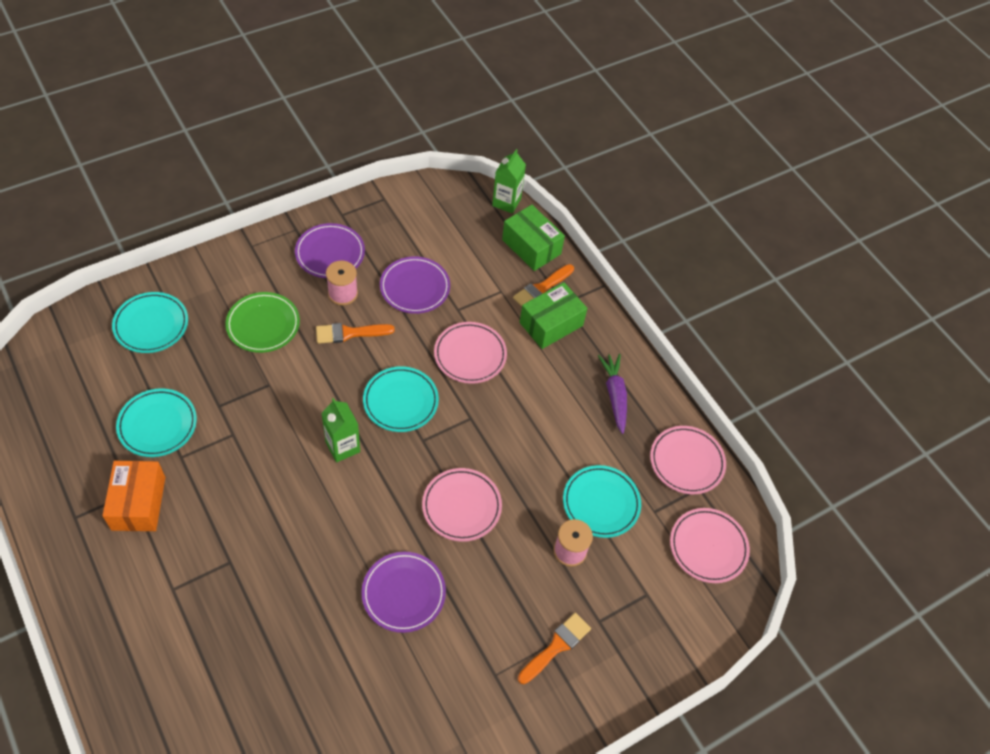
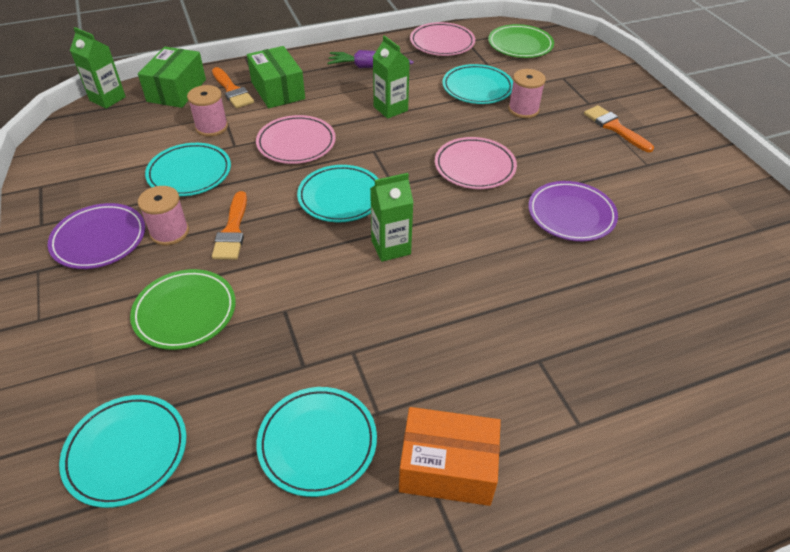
camera: 75 degrees left, 10 degrees down
purple plate [380,256,450,314] -> turquoise plate [145,143,231,196]
green box [502,205,565,271] -> green box turned 45 degrees counterclockwise [138,47,206,108]
pink plate [670,508,750,583] -> green plate [488,24,554,58]
none -> pink spool [187,85,228,137]
none -> green carton [373,35,410,119]

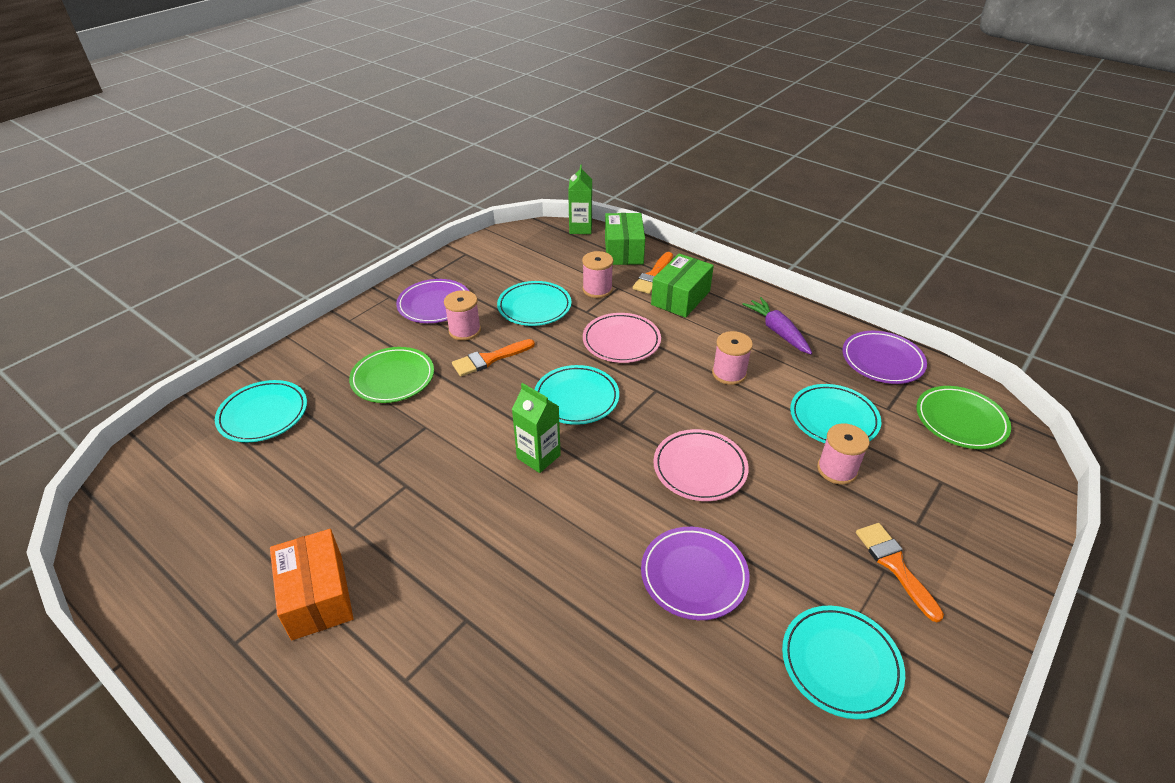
camera: 60 degrees right, 5 degrees down
green box [138,47,206,108] -> green box turned 75 degrees counterclockwise [605,213,645,265]
turquoise plate [257,387,377,497] -> turquoise plate moved to [782,606,905,719]
green carton [373,35,410,119] -> pink spool [712,331,753,385]
pink plate [410,22,475,56] -> purple plate [842,331,927,384]
orange brush [584,105,654,152] -> orange brush turned 45 degrees counterclockwise [856,523,944,622]

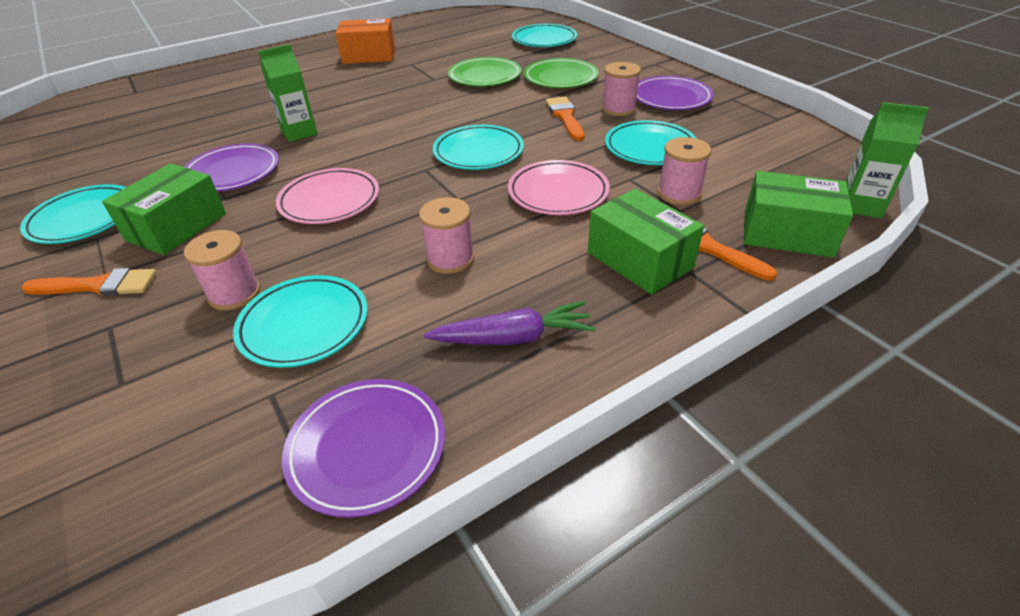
camera: 110 degrees right, 0 degrees up
green carton [512,383,561,473] -> green carton moved to [258,44,317,142]
green plate [916,386,1011,449] -> green plate moved to [448,57,521,87]
none -> green box [102,163,226,255]

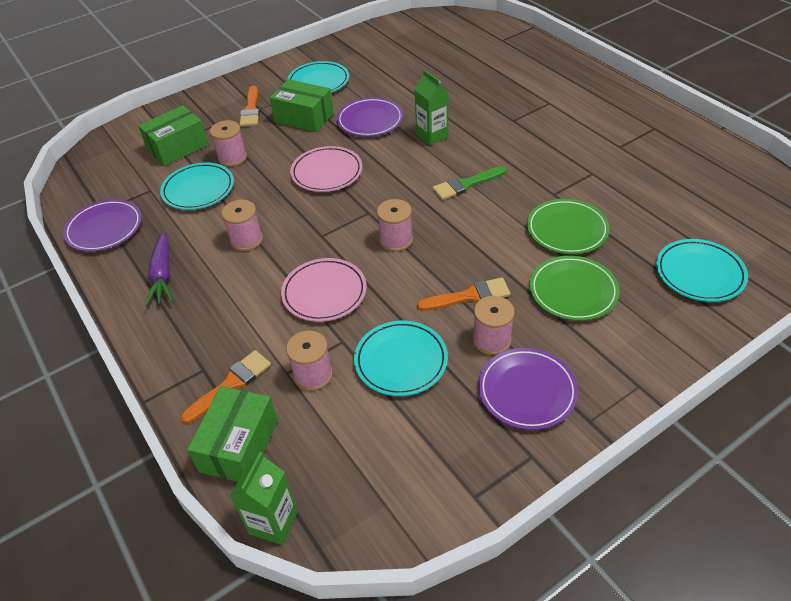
camera: 90 degrees right, 5 degrees up
orange box [335,18,395,64] -> none
turquoise plate [433,125,524,170] -> pink spool [377,199,413,252]
green box [588,188,704,295] -> green box moved to [138,105,209,166]
none -> green brush [433,166,507,200]

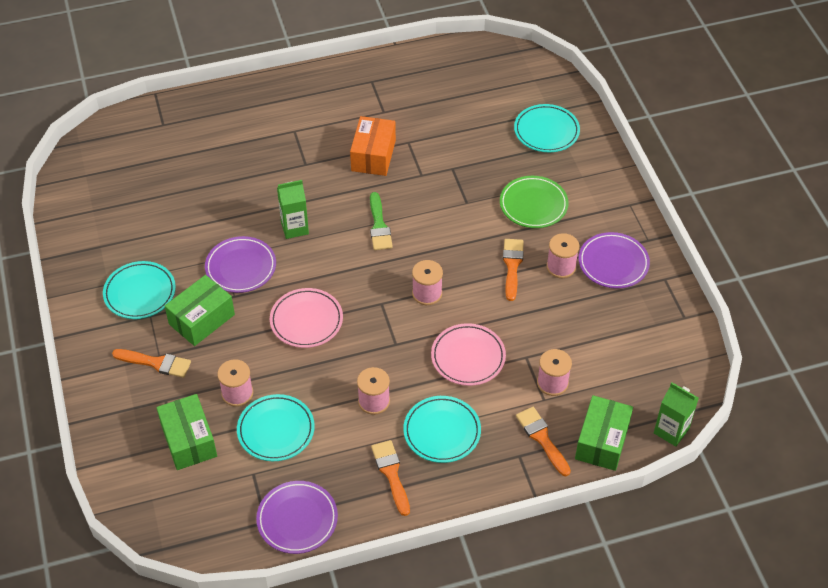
camera: 75 degrees left, 5 degrees up
purple carrot [145,232,173,306] -> orange brush [371,440,410,516]
green box [187,386,278,482] -> green box turned 75 degrees clockwise [575,395,633,471]
turquoise plate [354,321,448,396] -> turquoise plate moved to [403,396,481,463]
green plate [527,199,610,254] -> none
none -> orange box [350,116,396,176]

